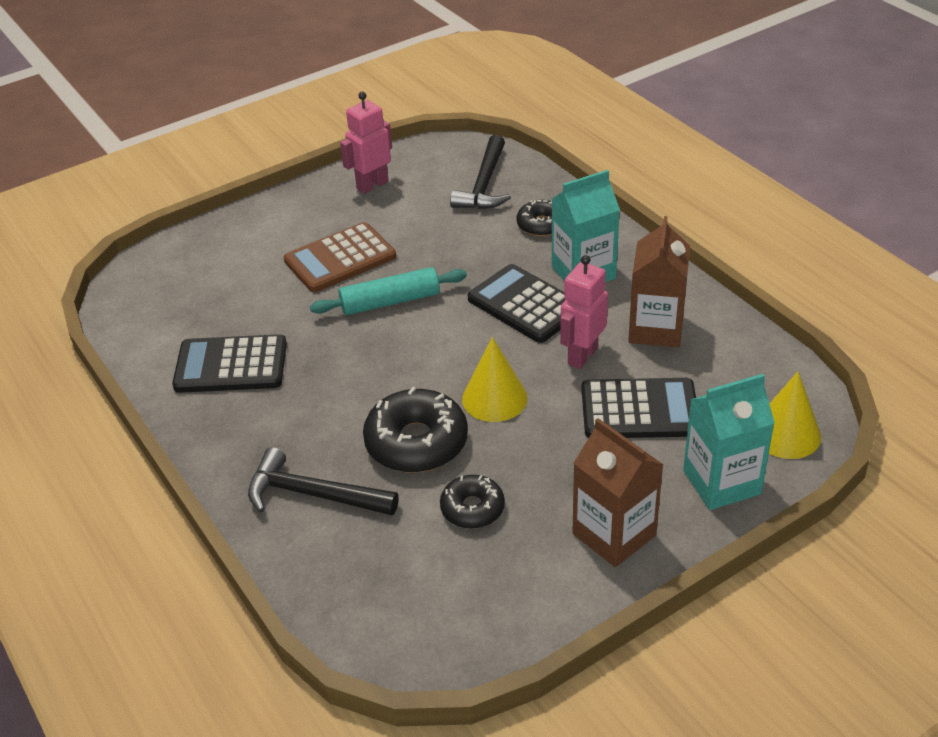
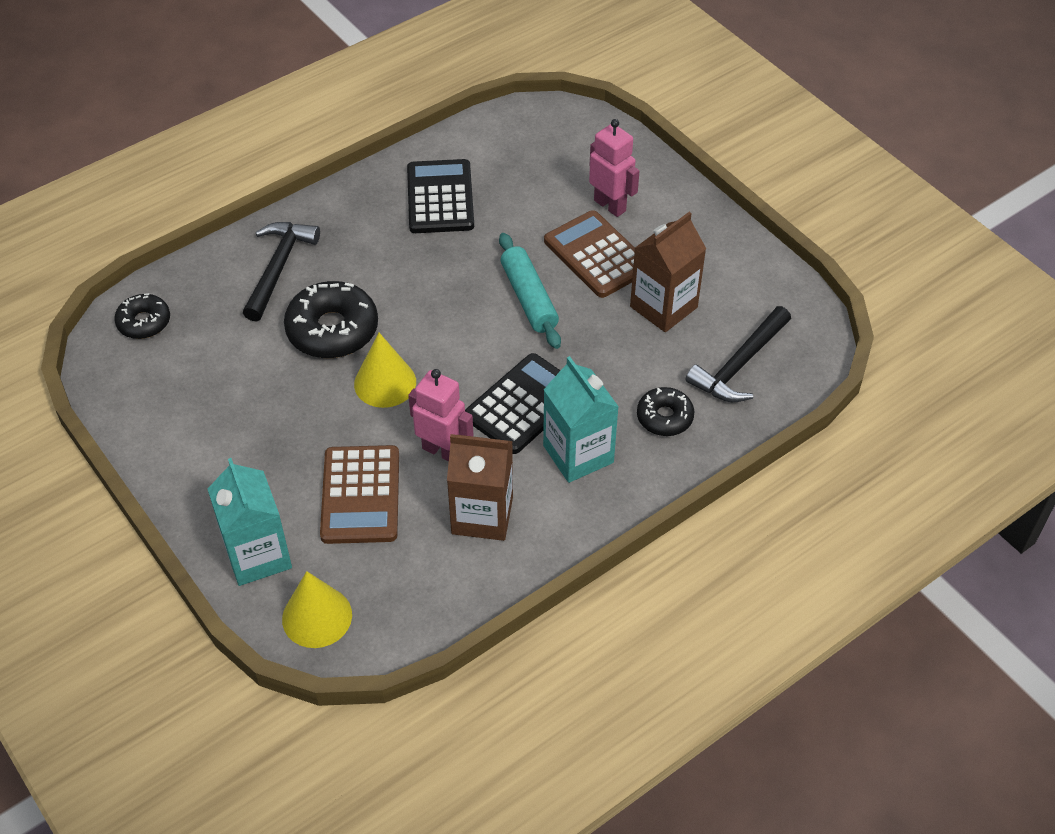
camera: 85 degrees right, 10 degrees up
pink robot [340,92,392,194] -> pink robot moved to [589,119,640,217]
black donut [440,475,505,529] -> black donut moved to [114,293,170,339]
black hammer [450,135,511,209] -> black hammer turned 60 degrees counterclockwise [686,306,791,402]
brown carton [572,418,664,567] -> brown carton moved to [630,212,706,332]
black calculator [581,378,696,438] -> brown calculator [320,445,399,544]

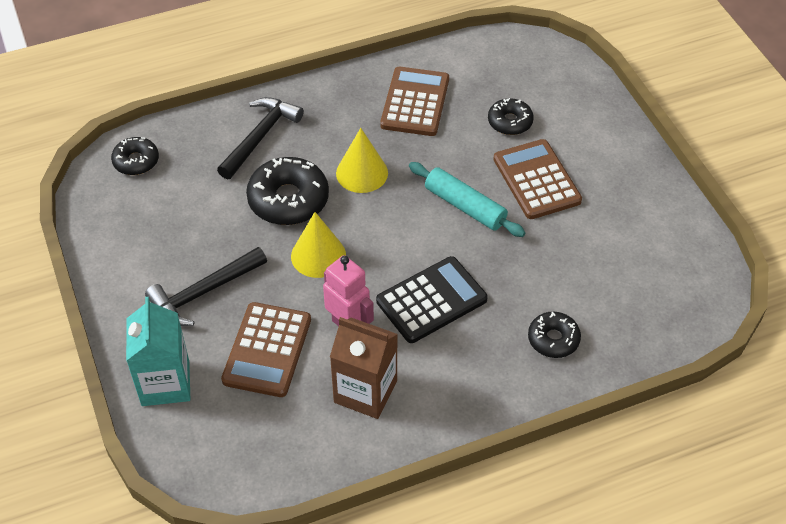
camera: 15 degrees right, 0 degrees up
yellow cone [282,571,352,648] -> yellow cone moved to [336,128,388,193]
black calculator [407,159,474,233] -> brown calculator [380,67,449,136]
turquoise rolling pin [499,233,561,349] -> turquoise rolling pin turned 45 degrees counterclockwise [409,162,526,237]
turquoise carton [543,356,619,483] -> none
pink robot [589,119,640,217] -> none
brown carton [630,212,706,332] -> none
black hammer [686,306,791,402] -> black hammer moved to [145,247,267,326]
none -> black donut [488,98,534,135]

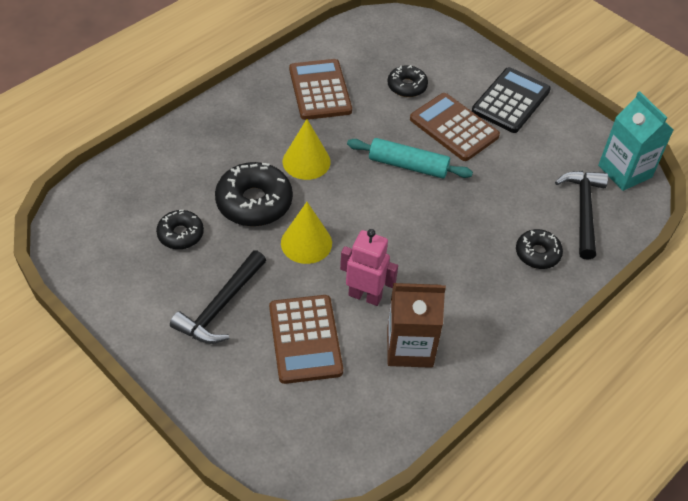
camera: 25 degrees left, 0 degrees up
black donut [111,137,159,175] -> black donut moved to [156,210,204,249]
turquoise carton [126,297,190,406] -> turquoise carton moved to [598,91,673,191]
black hammer [217,97,304,180] -> black hammer moved to [555,171,608,260]
black calculator [376,256,488,343] -> black calculator moved to [472,67,551,133]

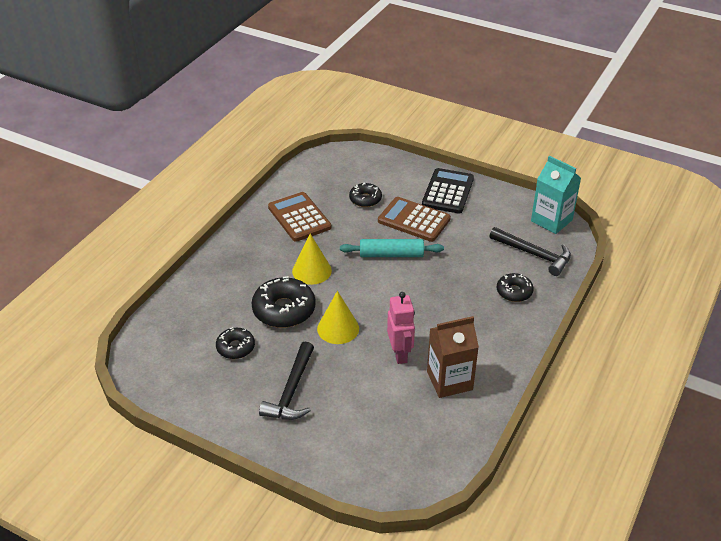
camera: 15 degrees left, 10 degrees down
brown calculator [269,295,343,384] -> none
pink robot [340,229,398,306] -> pink robot turned 75 degrees clockwise [387,292,415,364]
black hammer [555,171,608,260] -> black hammer turned 135 degrees clockwise [489,227,571,276]

